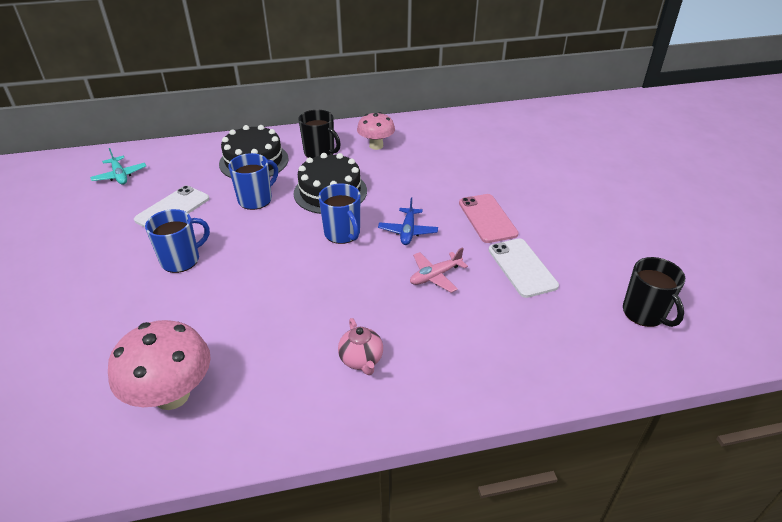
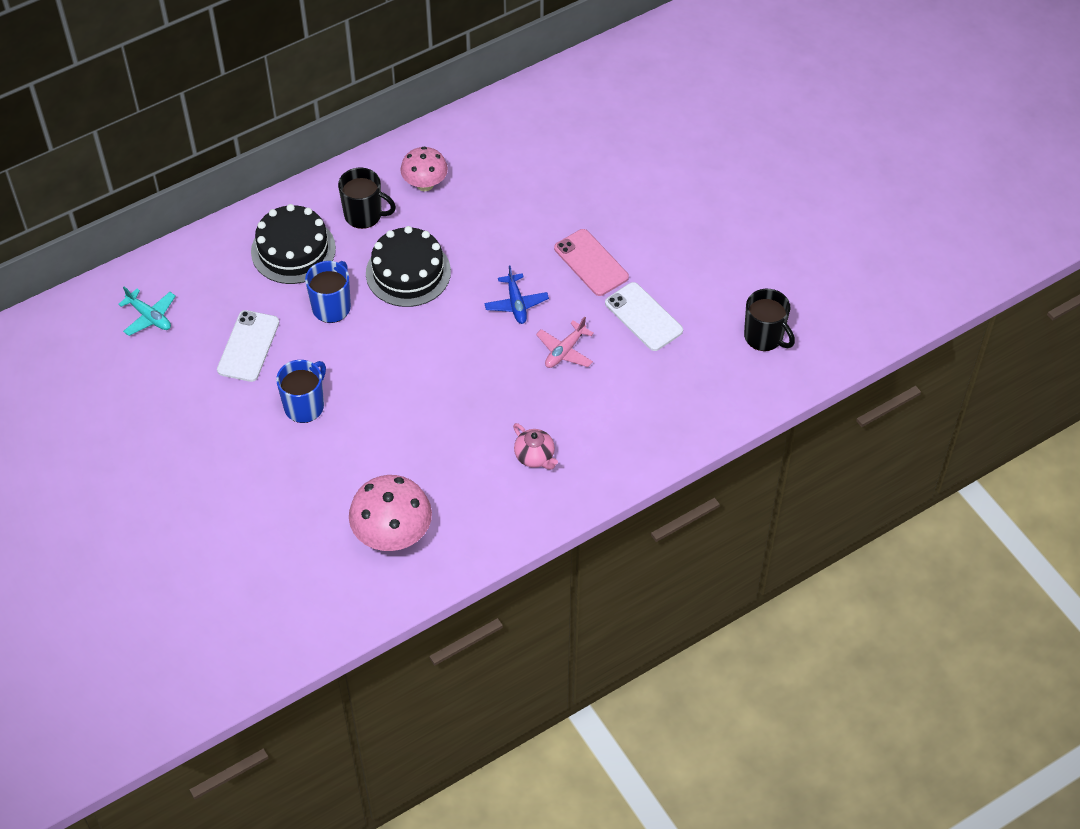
camera: 20 degrees left, 15 degrees up
blue mug [318,184,360,244] -> none

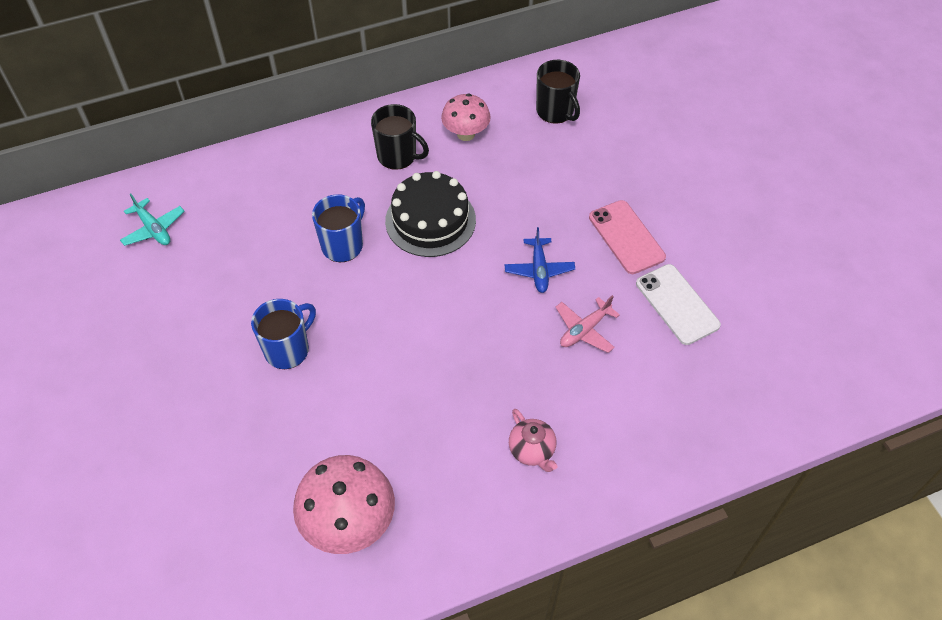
camera: 10 degrees right, 0 degrees up
white phone [217,310,279,382] -> none
black cake [251,204,336,284] -> none
black mug [744,289,795,351] -> black mug moved to [536,60,580,124]

